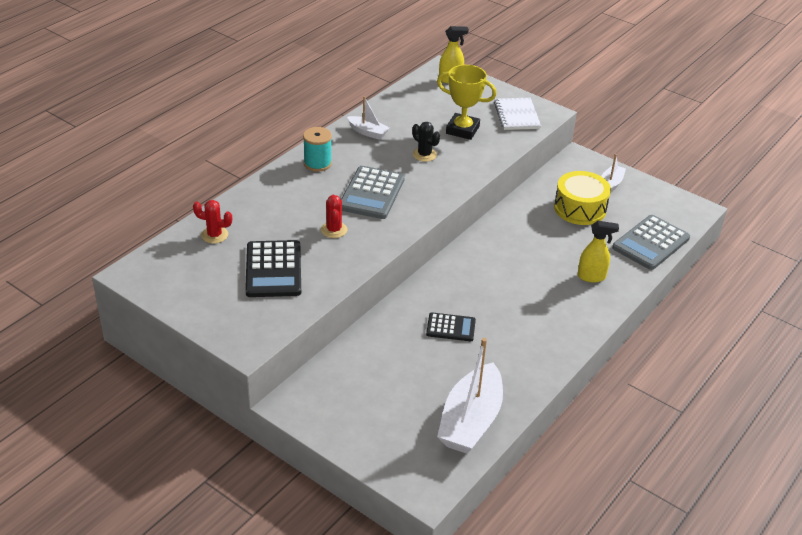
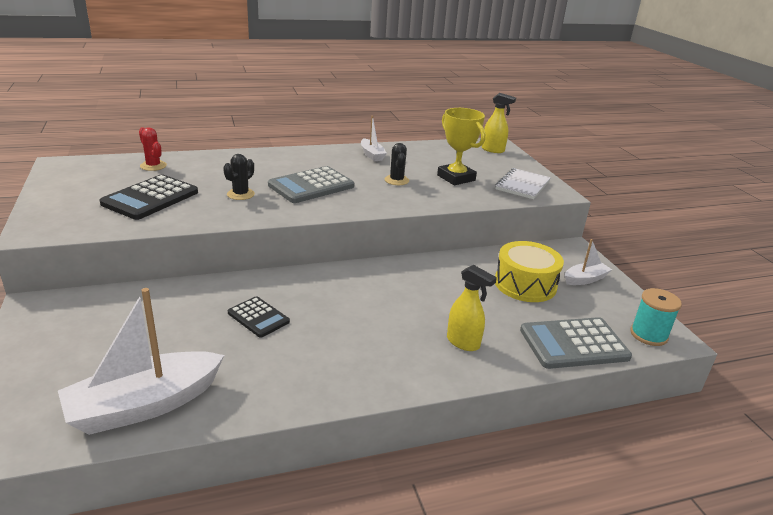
camera: 35 degrees right, 10 degrees down
turquoise spool [303,127,332,172] -> turquoise spool moved to [630,288,682,346]
red cactus [321,195,347,238] -> black cactus [223,154,255,200]

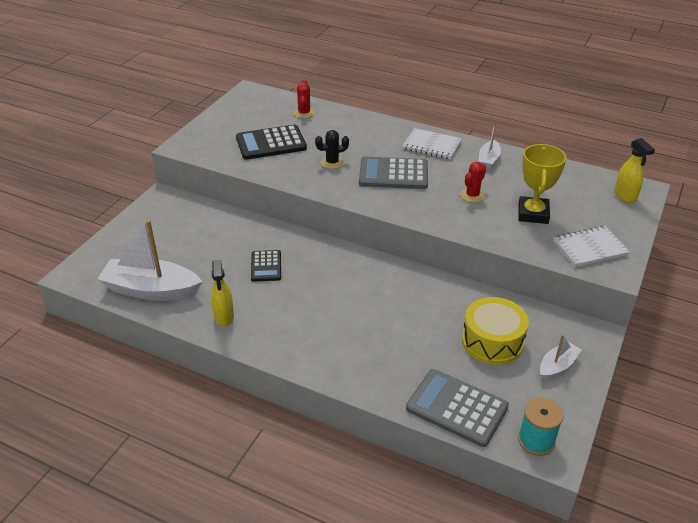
camera: 45 degrees right, 10 degrees up
black cactus [385,143,409,185] -> red cactus [460,162,486,203]
yellow spray bottle [447,265,497,351] -> yellow spray bottle moved to [211,259,234,327]
white boat [565,239,612,285] -> white boat turned 60 degrees counterclockwise [540,334,581,380]
none -> white notebook [402,128,462,160]

